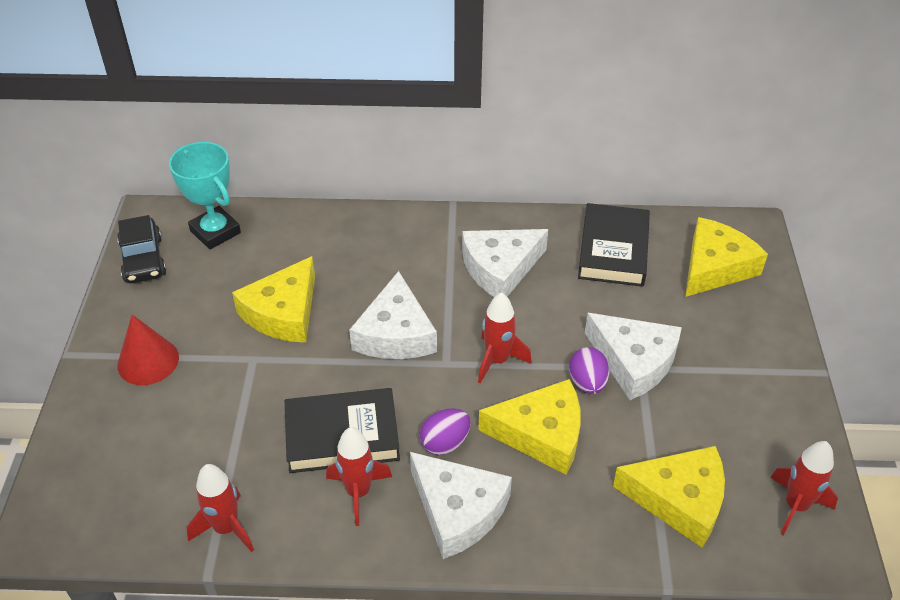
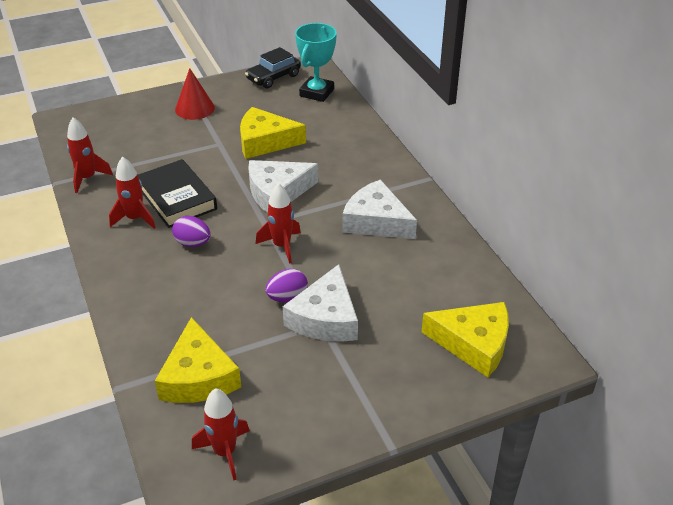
camera: 65 degrees right, 5 degrees down
white cheese [410,452,512,559] -> none
yellow cheese [478,379,581,475] -> none
black book [578,203,650,287] -> none

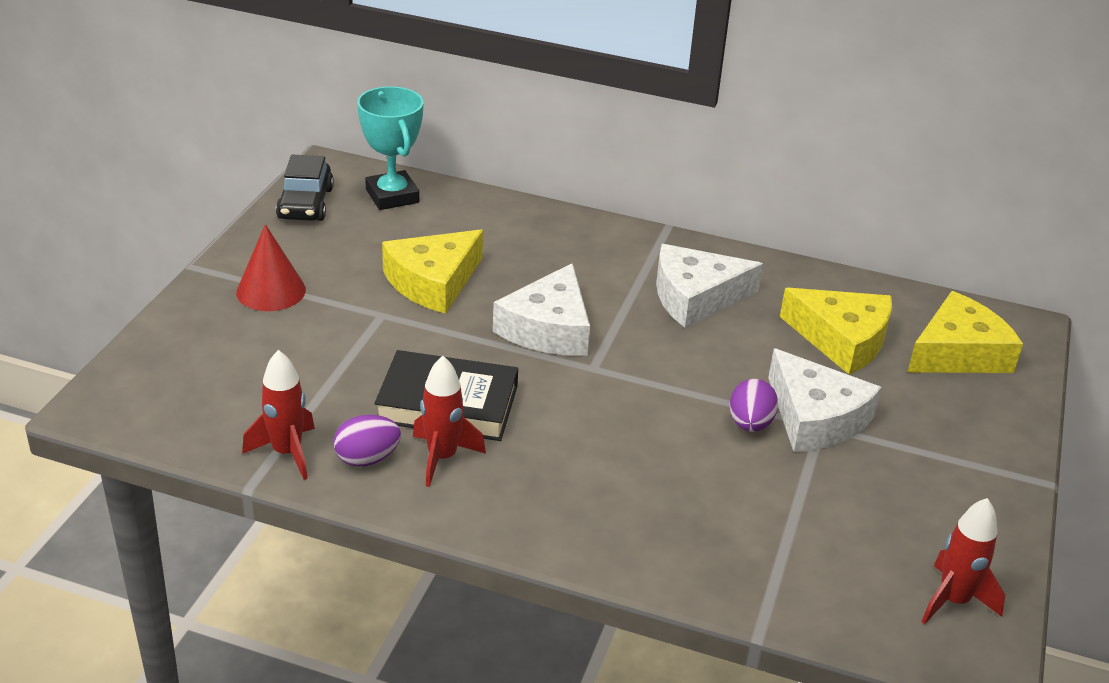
camera: 50 degrees left, 5 degrees down
yellow cheese [155,317,241,403] -> yellow cheese moved to [780,288,892,374]
purple egg [172,216,211,247] -> purple egg moved to [333,415,401,467]
red rocket [256,183,301,264] -> none

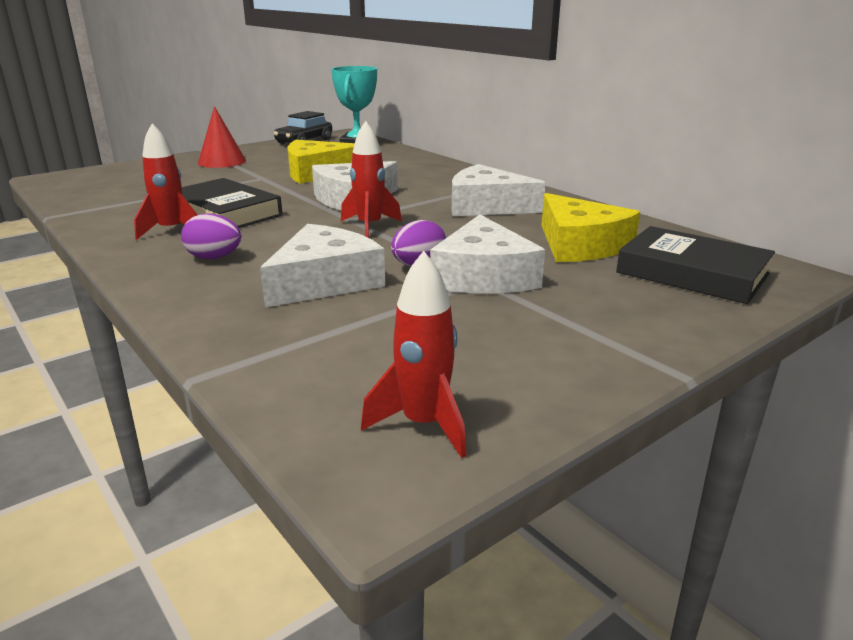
camera: 35 degrees right, 10 degrees down
red rocket [242,350,315,480] -> red rocket moved to [341,121,402,238]
purple egg [333,415,401,467] -> purple egg moved to [181,213,241,259]
yellow cheese [908,291,1023,373] -> black book [616,226,775,304]
none -> white cheese [260,224,385,308]

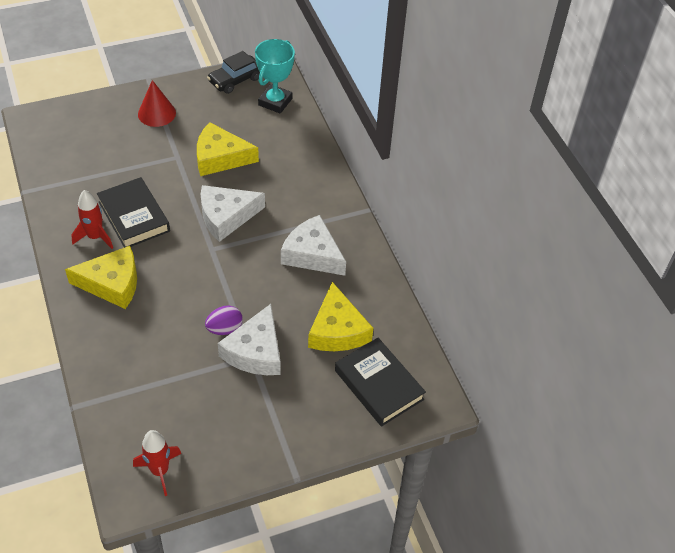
camera: 15 degrees right, 25 degrees up
purple egg [181,213,241,259] -> yellow cheese [65,246,137,309]
white cheese [260,224,385,308] -> none
red rocket [341,121,402,238] -> none

